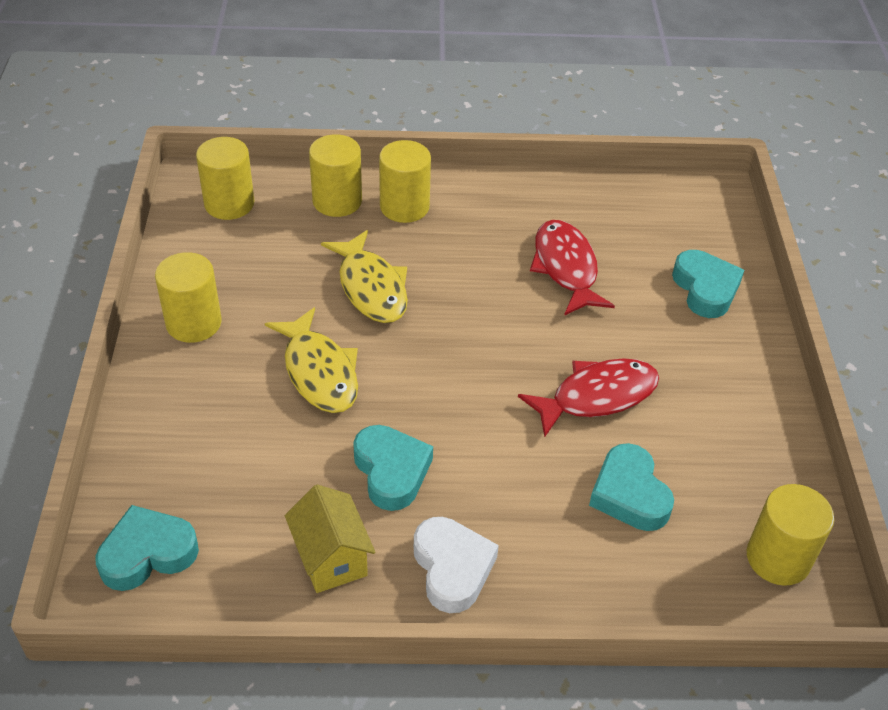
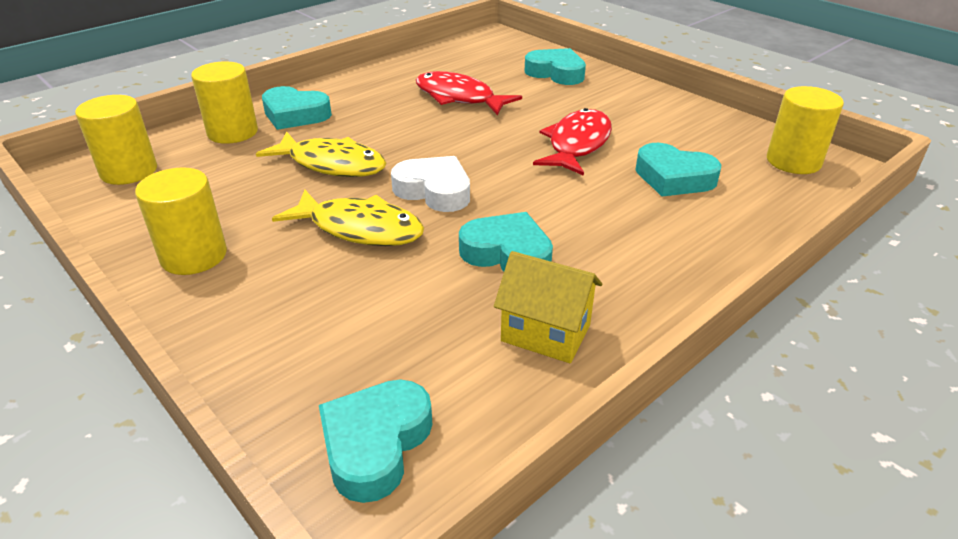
camera: 40 degrees left, 10 degrees down
yellow cylinder [379,140,431,223] -> turquoise heart [262,86,332,130]
white heart [414,517,499,613] -> white heart moved to [391,156,470,212]

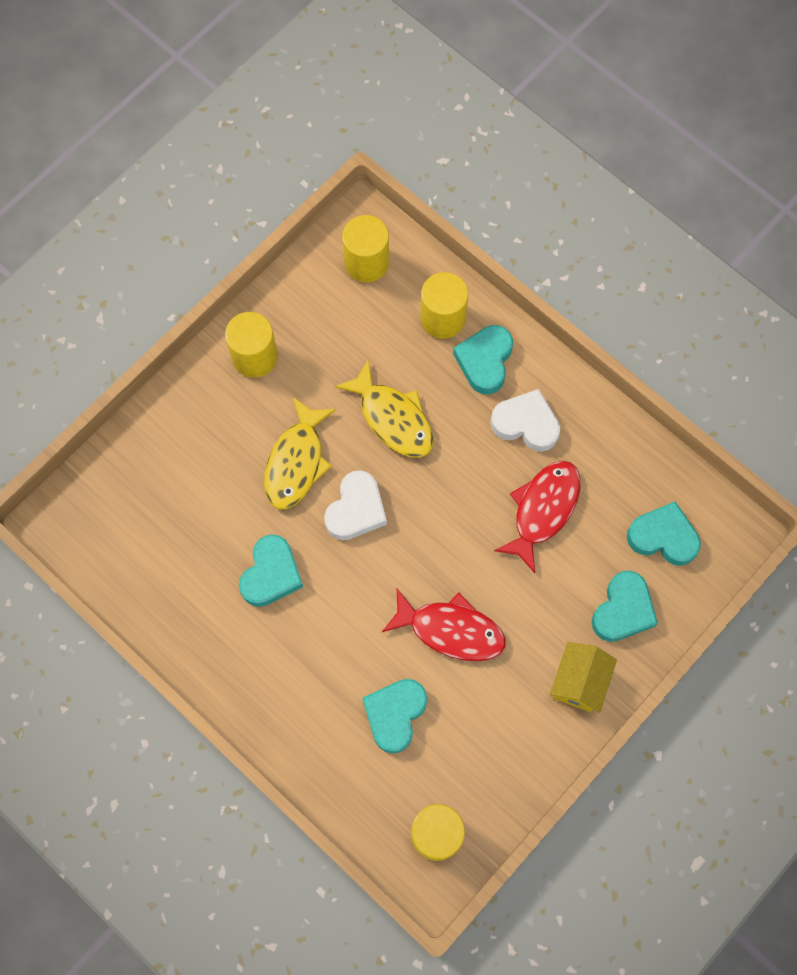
camera: 85 degrees right, 35 degrees up
yellow fish [256,132,386,177] -> yellow fish turned 60 degrees counterclockwise [335,359,434,458]
turquoise heart [319,380,433,503] -> turquoise heart moved to [627,501,701,566]
yellow house [494,251,602,363] -> yellow house moved to [550,642,617,713]
none -> white heart [490,389,560,452]

